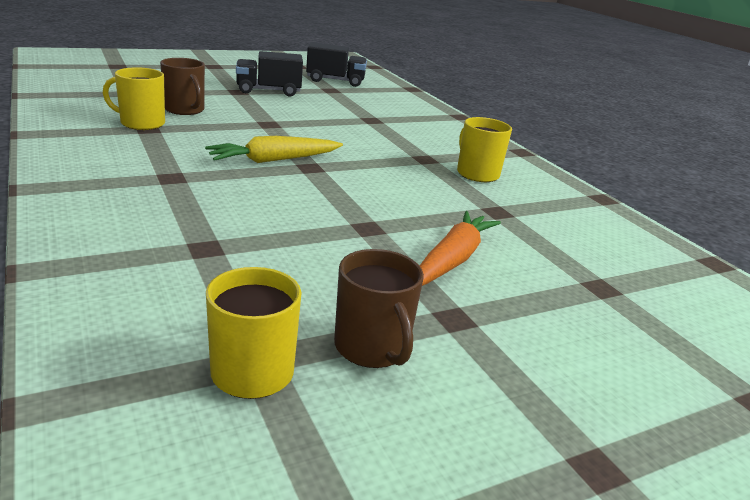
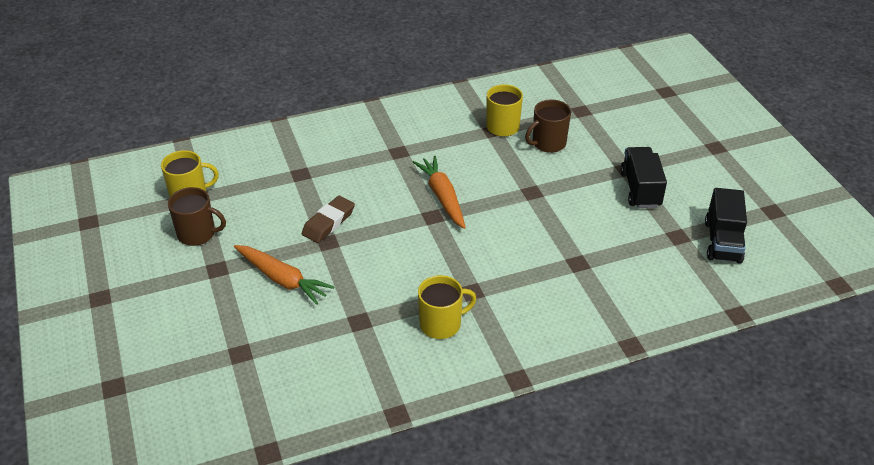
camera: 100 degrees right, 15 degrees up
yellow carrot [205,136,343,163] -> orange carrot [413,156,466,229]
brown mug [334,249,424,368] -> brown mug turned 150 degrees counterclockwise [168,187,226,246]
none -> brown eraser [302,196,355,243]

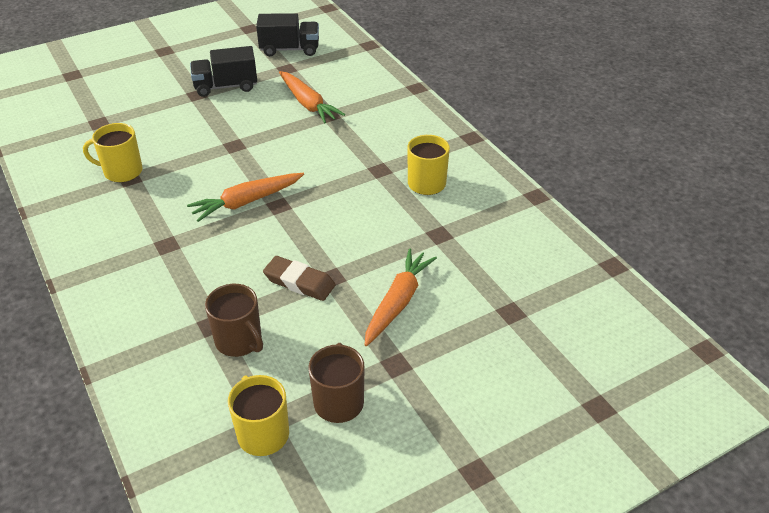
camera: 100 degrees left, 0 degrees up
brown mug [525,99,571,153] -> brown mug moved to [205,284,263,357]
none -> orange carrot [279,71,345,124]

